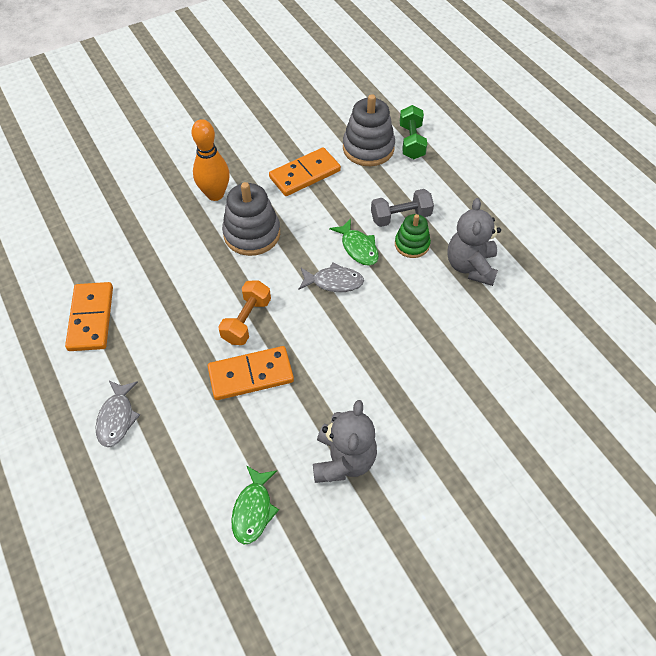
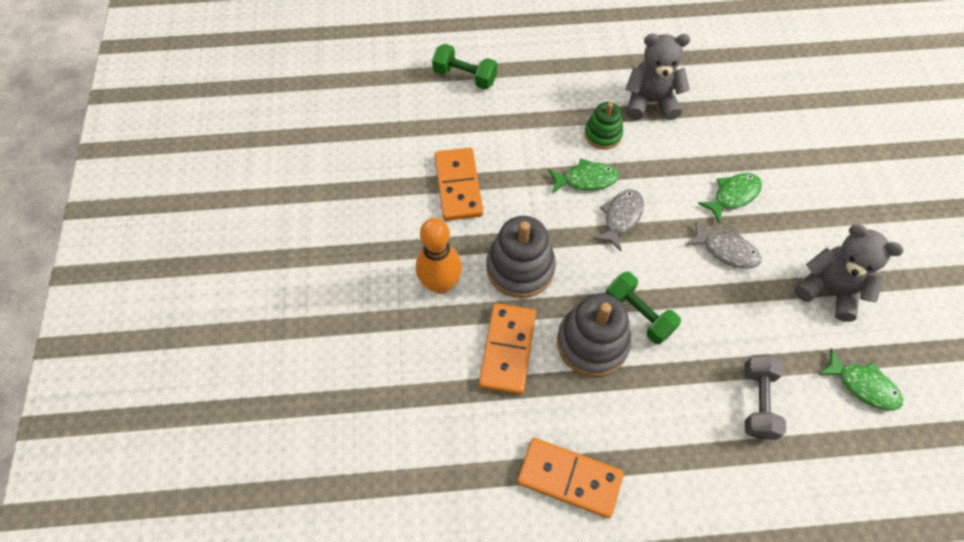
camera: 65 degrees left, 5 degrees up
grey fish [96,380,140,447] -> grey fish moved to [685,222,762,268]
orange domino [208,346,294,400] -> orange domino moved to [479,303,536,394]
orange dumbbell [218,280,271,345] -> green dumbbell [605,272,681,344]
grey stacking toy [343,94,395,166] -> grey stacking toy moved to [557,293,631,377]
grey dumbbell [371,189,434,227] -> grey dumbbell moved to [744,354,786,440]
grey teddy bear [447,198,501,286] -> grey teddy bear turned 150 degrees clockwise [626,34,690,120]
none -> green fish [698,173,762,223]

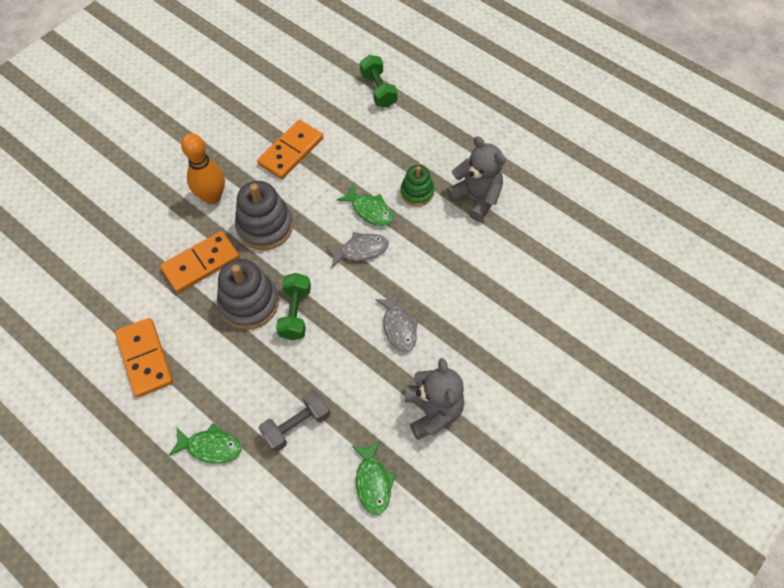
camera: 45 degrees right, 0 degrees up
green fish [698,173,762,223] -> green fish moved to [168,423,242,464]

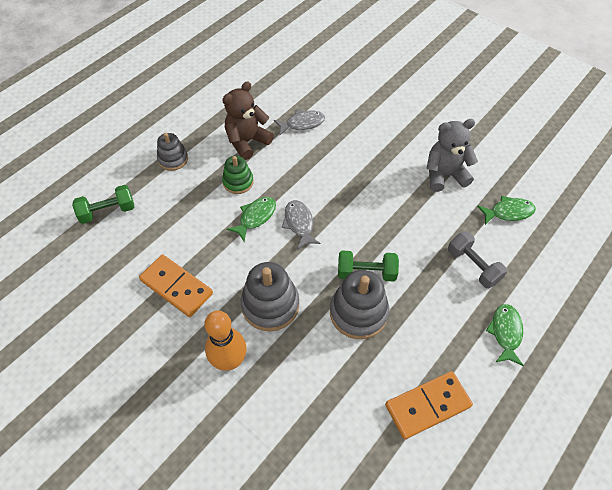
camera: 90 degrees left, 5 degrees down
orange domino [160,231,240,293] -> none
grey fish [375,292,419,352] -> grey fish moved to [274,110,325,135]
grey teddy bear [446,136,506,221] -> brown teddy bear [222,81,274,160]
none -> grey stacking toy [157,133,188,171]

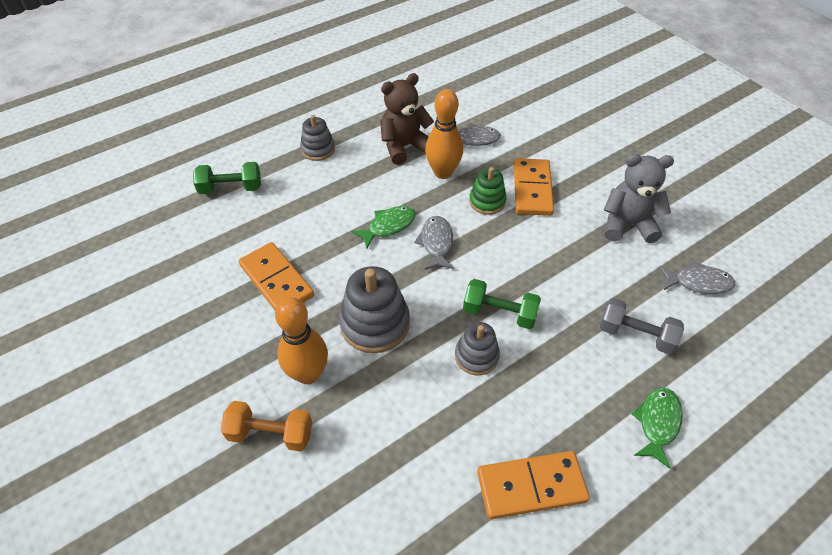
camera: 15 degrees right, 5 degrees down
green stacking toy [222,156,254,194] -> green stacking toy moved to [469,167,506,215]
grey stacking toy [330,270,389,339] -> grey stacking toy [455,322,500,375], size x0.61
grey dumbbell [448,231,507,288] -> grey dumbbell turned 45 degrees counterclockwise [600,298,684,355]
green fish [477,196,536,225] -> grey fish [659,261,735,294]
none -> orange dumbbell [221,401,312,452]
none -> orange bowling pin [425,89,463,179]
none -> orange domino [514,158,554,216]

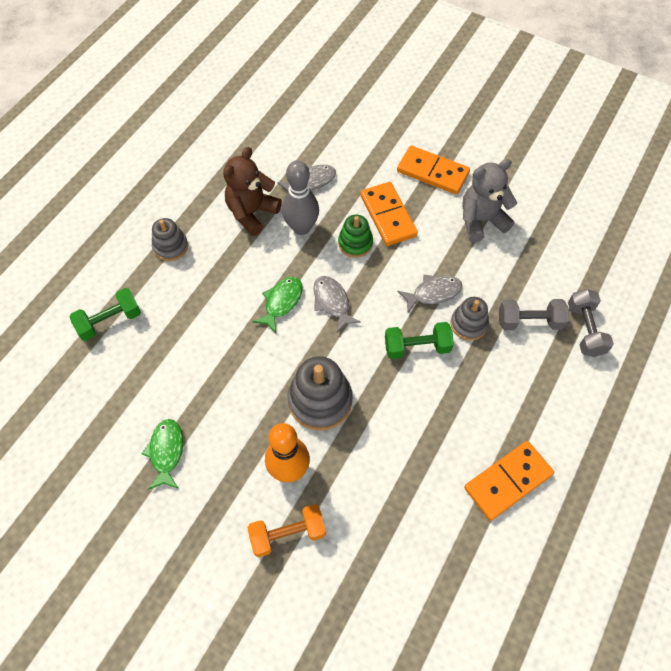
camera: 25 degrees left, 10 degrees up
orange domino [239,242,314,310] -> orange domino moved to [397,146,470,195]
orange bowling pin [425,89,463,179] -> grey bowling pin [282,160,319,235]
grey stacking toy [455,322,500,375] -> grey stacking toy moved to [451,297,489,341]
green fish [631,387,683,469] -> green fish moved to [142,419,183,490]
grey fish [659,261,735,294] -> grey fish moved to [397,275,462,312]
none -> grey dumbbell [568,289,614,357]

